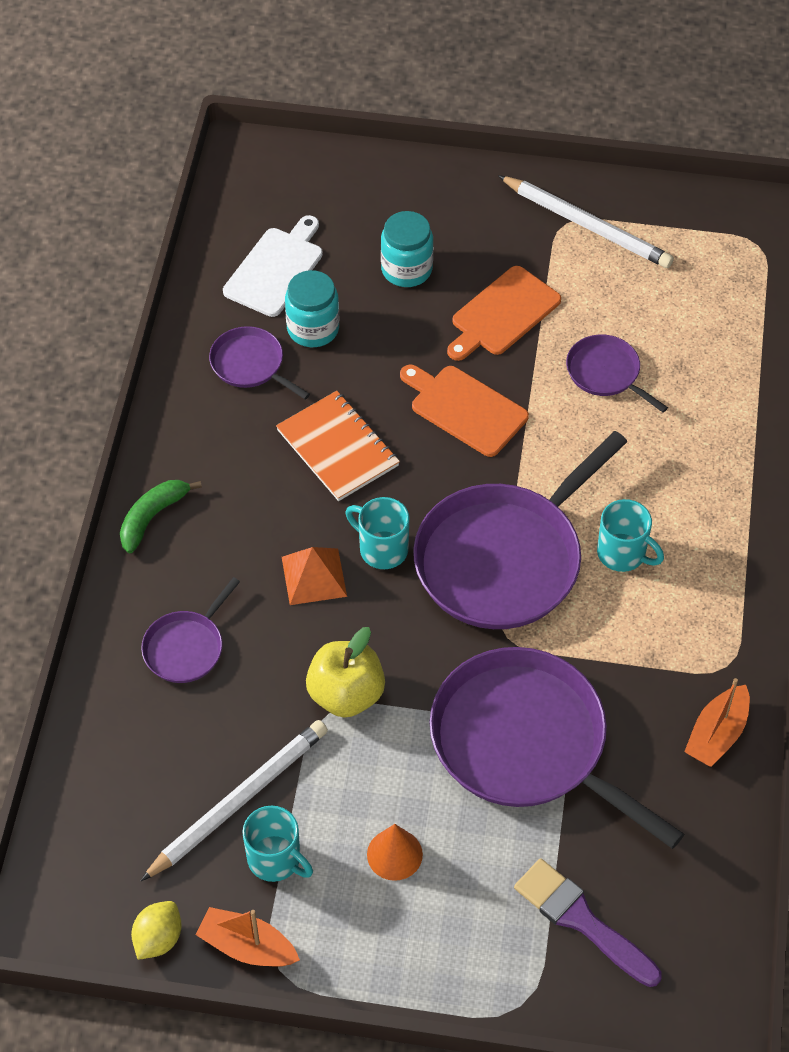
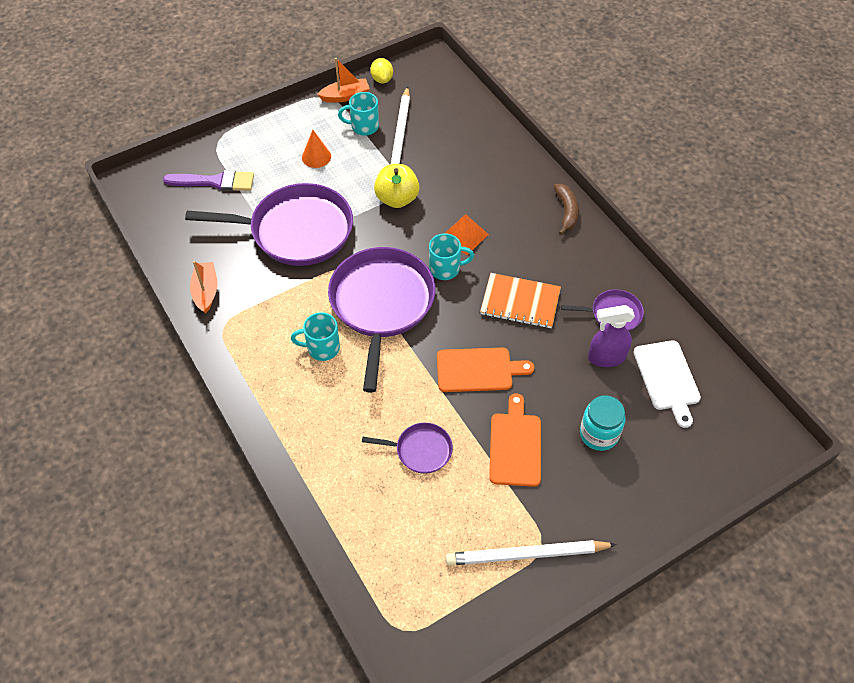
camera: 140 degrees right, 0 degrees up
green banana [120,480,202,553] -> brown banana [554,184,579,235]
purple pan [141,577,240,683] -> none
turquoise jar [285,270,339,347] -> purple spray bottle [588,305,635,367]

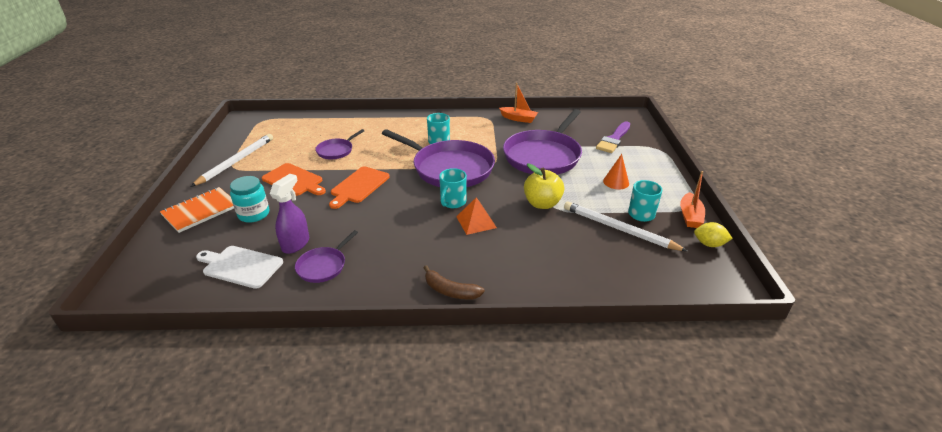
camera: 120 degrees right, 20 degrees down
orange notebook [480,273,561,328] -> orange notebook moved to [160,187,234,233]

